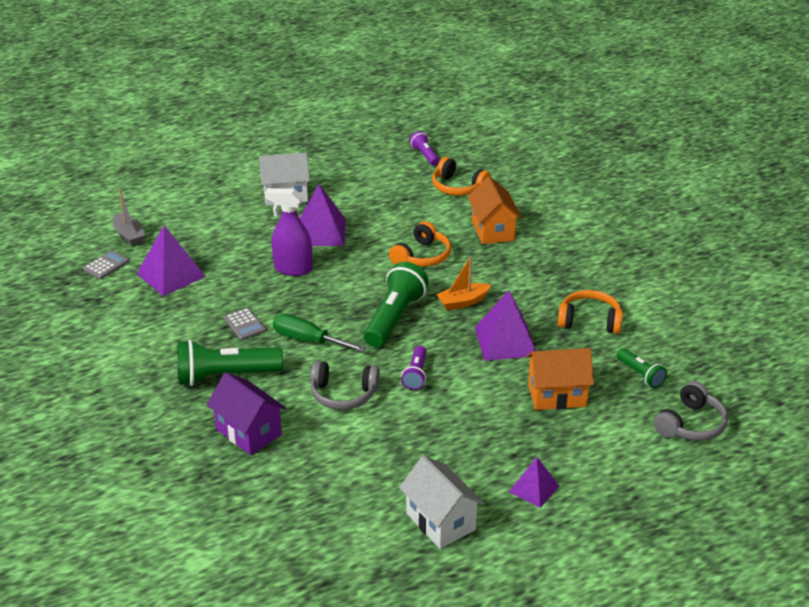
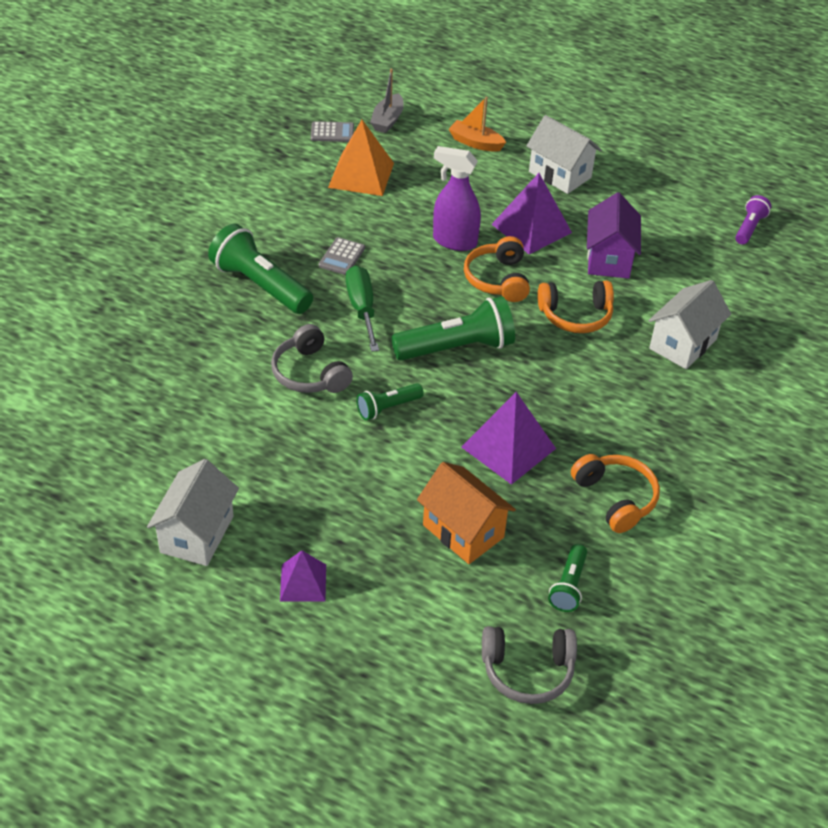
camera: 50 degrees right, 10 degrees up
purple pyramid [137,225,206,296] -> orange pyramid [328,120,394,196]
purple house [207,372,286,455] -> purple house moved to [587,192,641,279]
purple spray bottle [265,188,312,276] -> purple spray bottle turned 45 degrees counterclockwise [433,146,481,251]
purple flashlight [401,346,427,390] -> green flashlight [356,383,424,420]
orange headphones [432,157,491,195] -> orange headphones moved to [464,236,530,302]
orange boat [436,256,491,311] -> orange boat moved to [449,97,506,152]
orange house [467,176,522,244] -> white house [649,280,731,369]

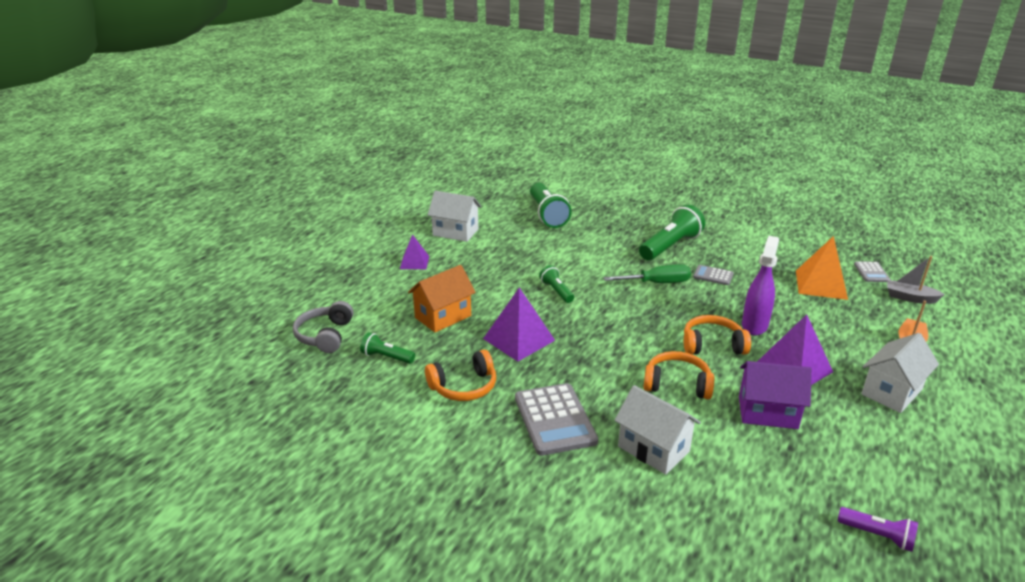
camera: 95 degrees right, 15 degrees down
grey headphones [271,324,353,393] -> none
green flashlight [391,296,515,361] -> green flashlight moved to [530,183,572,228]
orange headphones [538,281,614,333] -> orange headphones turned 105 degrees clockwise [643,351,714,399]
none -> grey calculator [515,383,598,456]

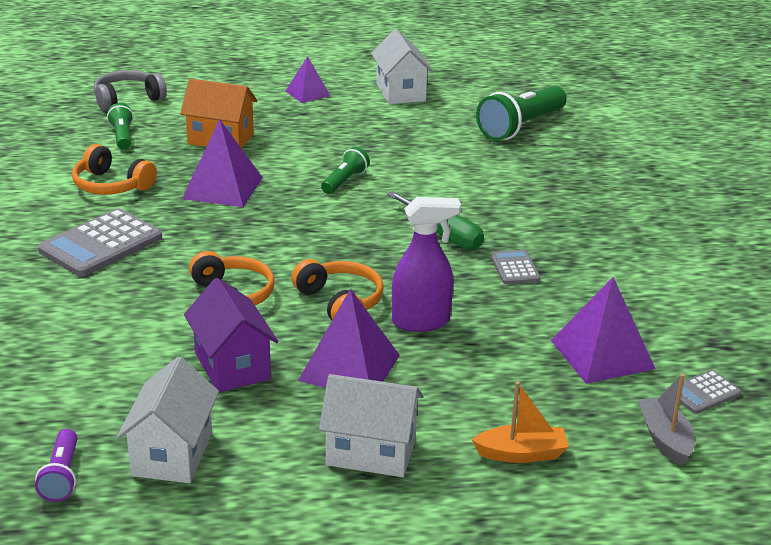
camera: 55 degrees right, 0 degrees up
white house [614,385,701,475] -> white house moved to [117,357,219,483]
green flashlight [639,205,705,260] -> none
orange pyramid [796,236,848,300] -> purple pyramid [551,277,655,384]

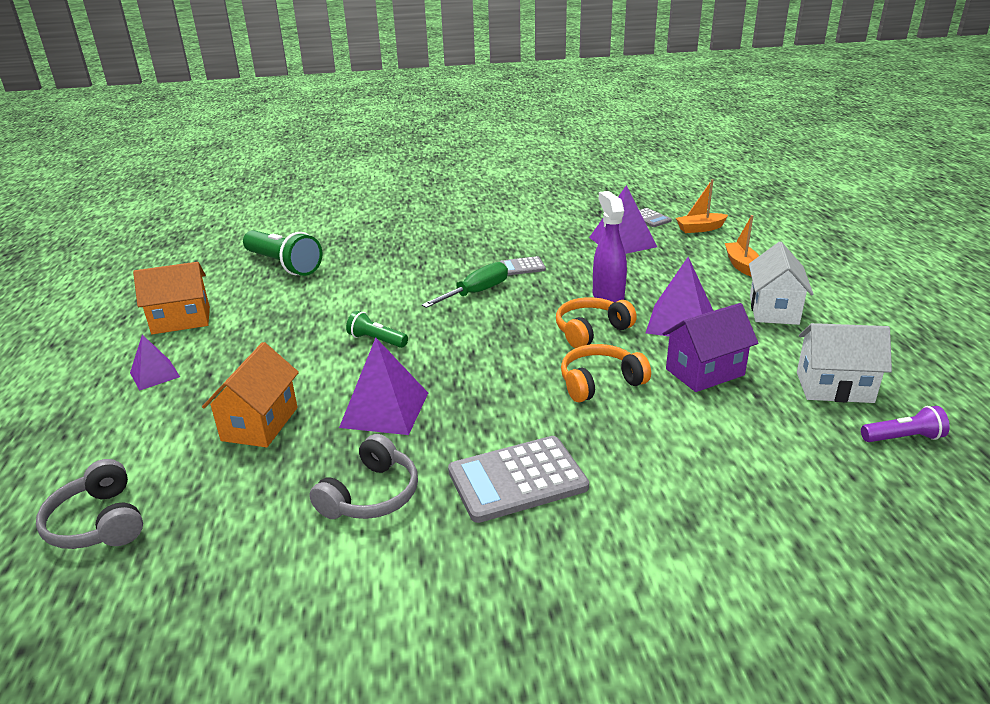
camera: 90 degrees left, 0 degrees up
grey calculator [38,208,162,277] -> grey calculator turned 120 degrees clockwise [448,436,589,523]
orange headphones [72,144,157,195] -> grey headphones [309,434,418,519]
green flashlight [107,103,133,149] -> none
white house [371,29,433,104] -> orange house [133,262,210,334]
grey boat [639,374,695,466] -> orange boat [676,179,728,233]

